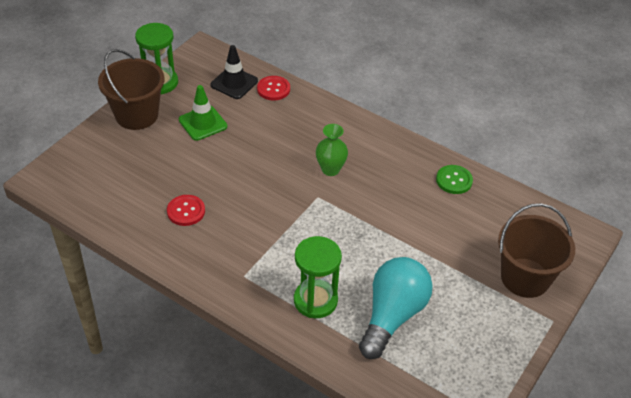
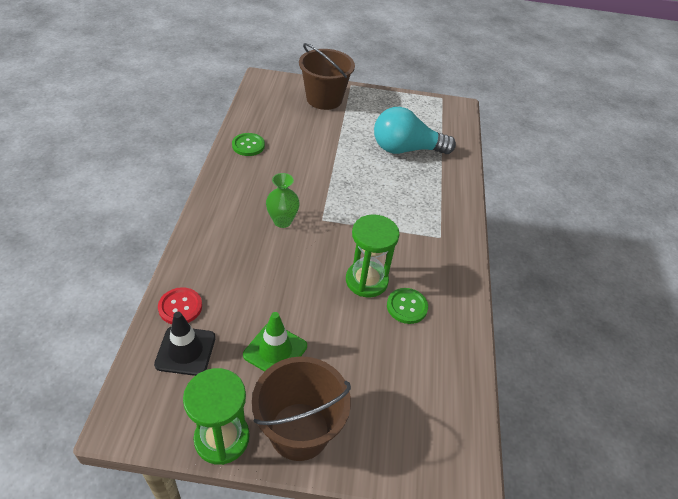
camera: 120 degrees left, 0 degrees up
red button [167,195,205,226] -> green button [387,288,428,324]
green hourglass [294,236,342,318] -> green hourglass moved to [346,214,400,298]

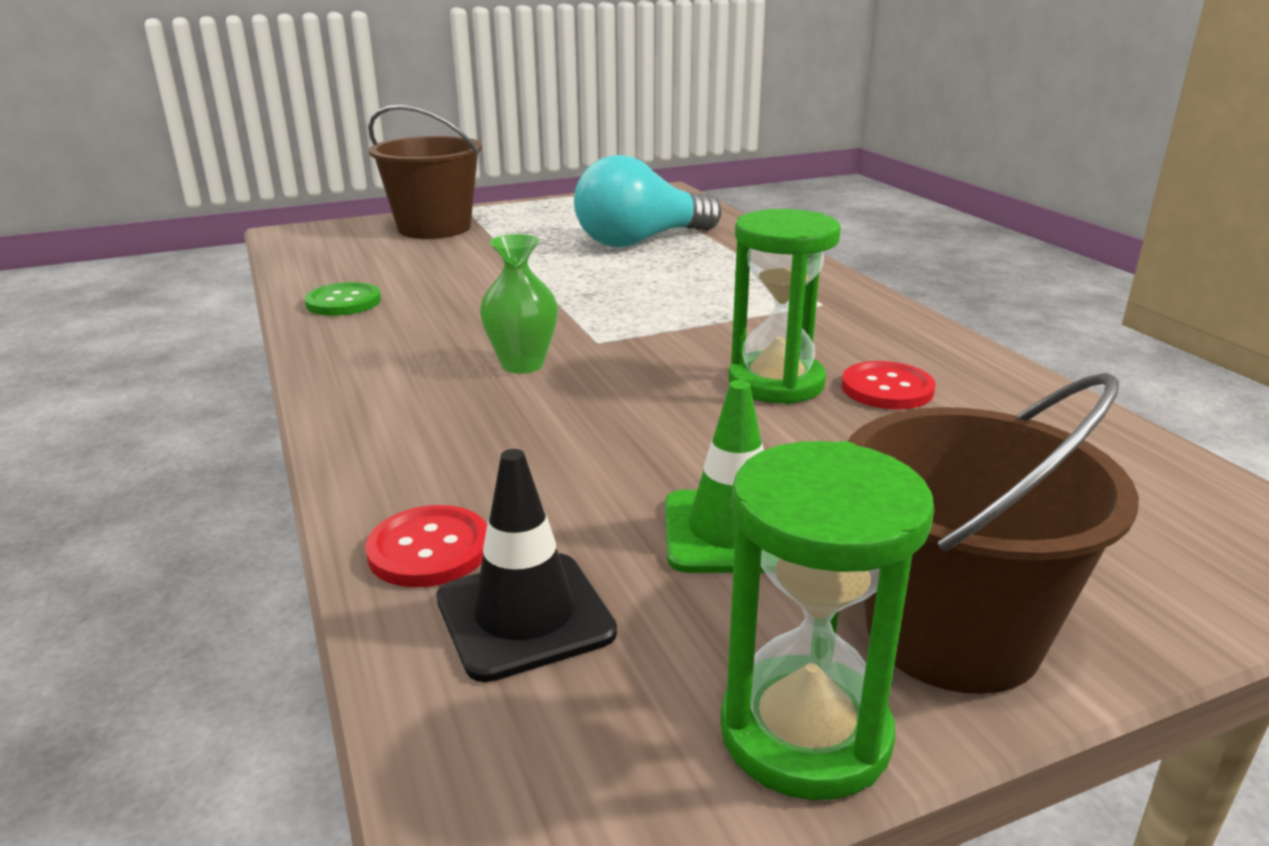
camera: 25 degrees left, 20 degrees down
green button [387,288,428,324] -> red button [842,361,936,409]

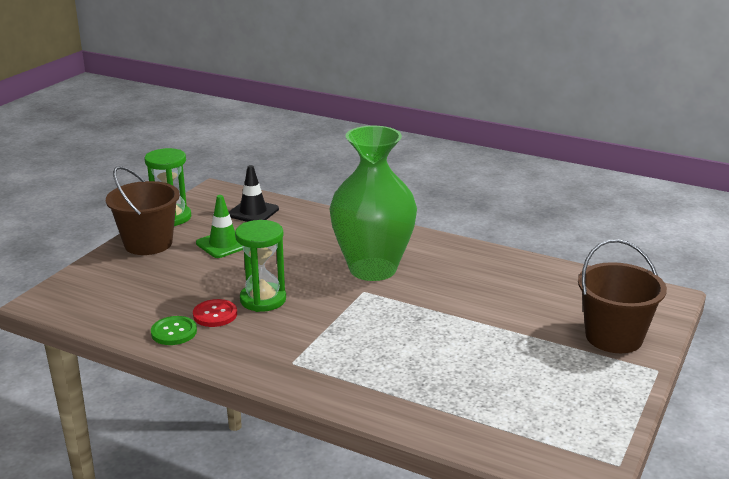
camera: 140 degrees right, 0 degrees up
green button [305,282,381,316] -> green button moved to [151,316,197,345]
red button [365,505,487,587] -> none
green vase [480,234,558,374] -> green vase [329,126,417,281], size x2.37
turquoise light bulb [574,155,722,247] -> none

